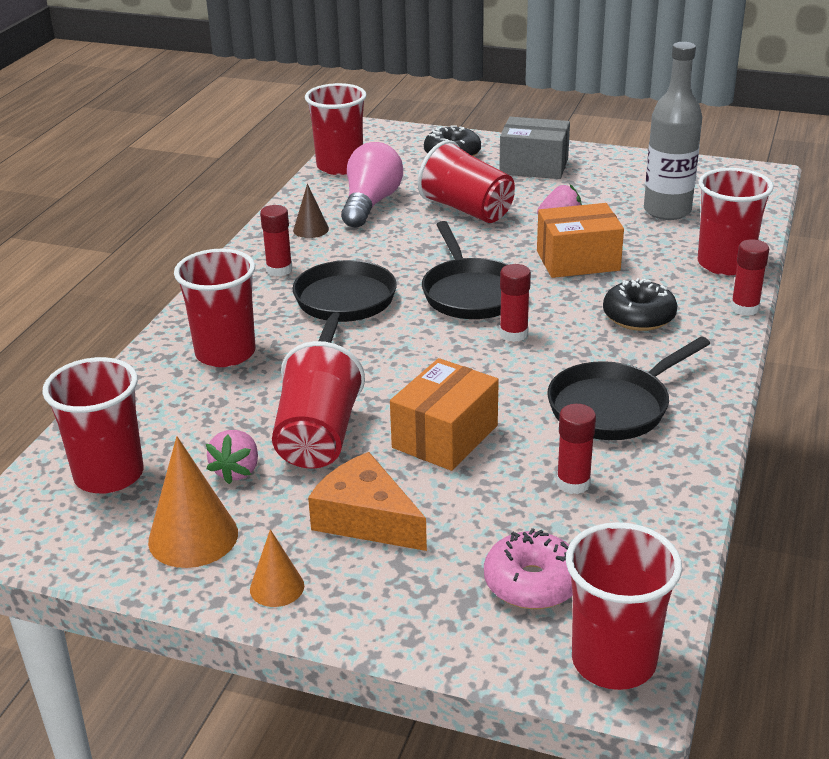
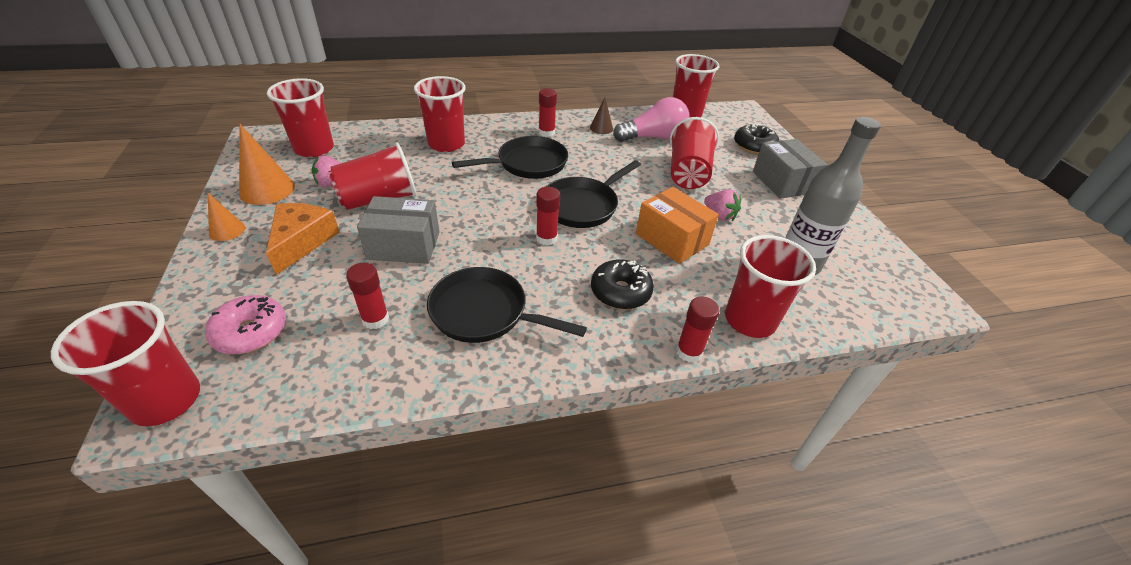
camera: 55 degrees right, 10 degrees up
orange box [390,358,499,471] -> grey box [357,196,440,264]

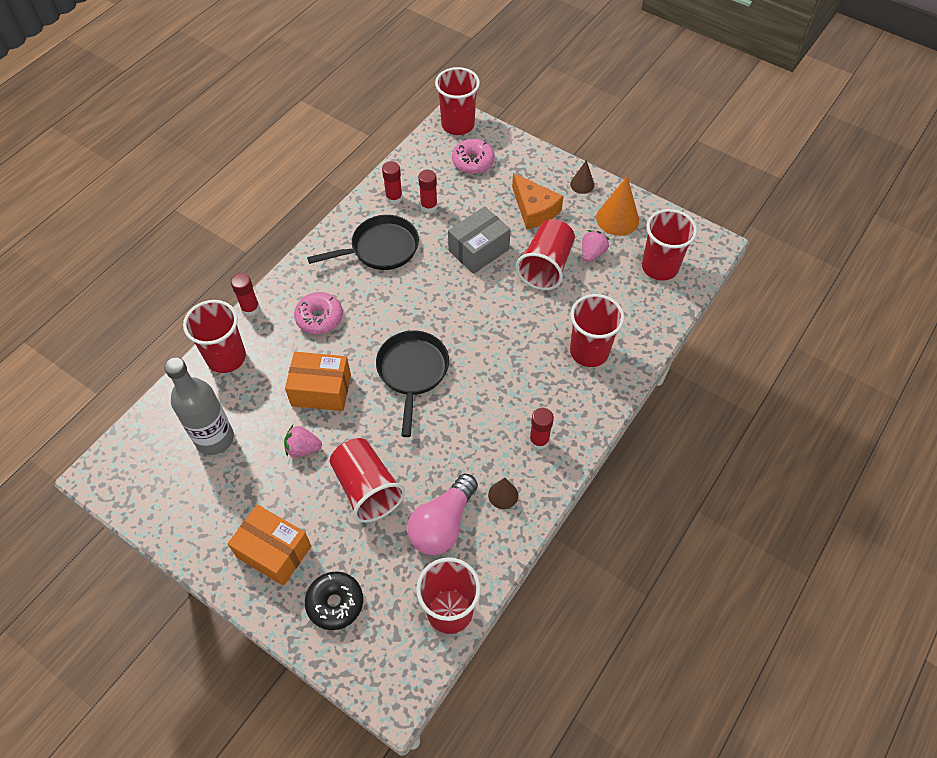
camera: 140 degrees right, 15 degrees up
orange cone [208,193,245,241] -> brown cone [570,160,594,194]
black pan [452,136,568,179] -> none
red glue stick [536,187,560,245] -> red glue stick moved to [382,161,403,204]
black donut [591,259,654,310] -> pink donut [294,292,343,334]
grey box [753,139,828,199] -> orange box [228,504,311,586]

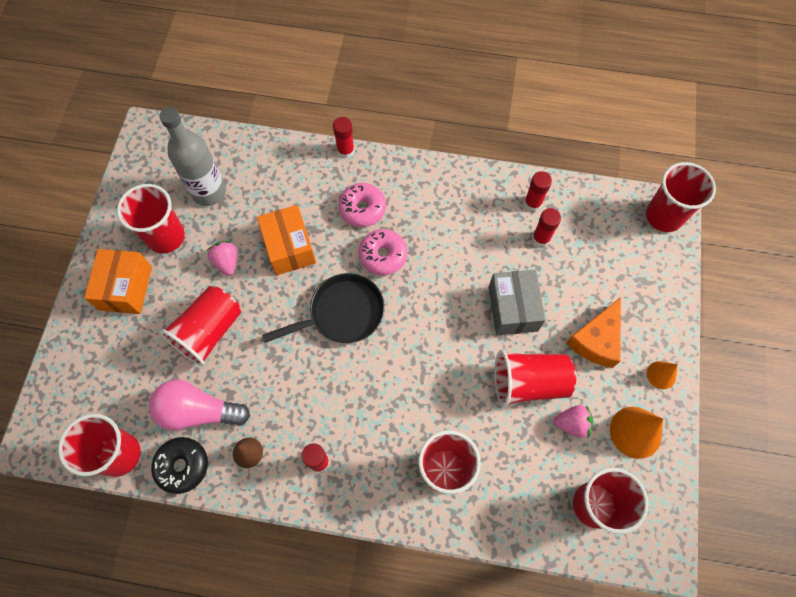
camera: 65 degrees right, 10 degrees up
red cup [183,300,246,373] -> red cup moved to [117,184,185,254]
black donut [305,571,363,630] -> black donut moved to [151,437,208,494]
black pan [307,215,419,270] -> none
grey box [448,206,511,274] -> grey box turned 60 degrees clockwise [489,270,546,335]
pink donut [452,139,495,174] -> pink donut moved to [359,229,408,275]
brown cone [570,160,594,194] -> orange cone [647,361,678,389]

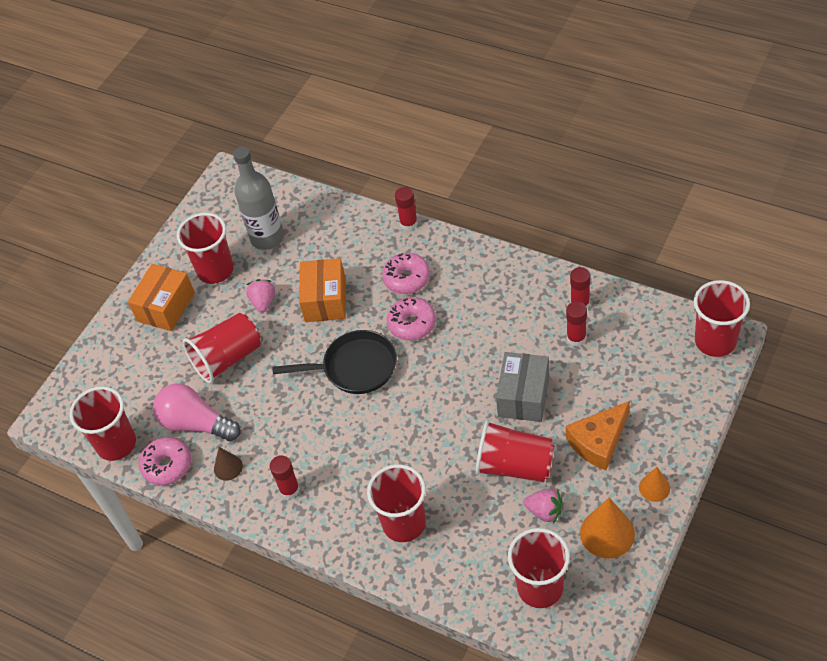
camera: 25 degrees right, 15 degrees down
black donut [151,437,208,494] -> pink donut [139,437,191,485]

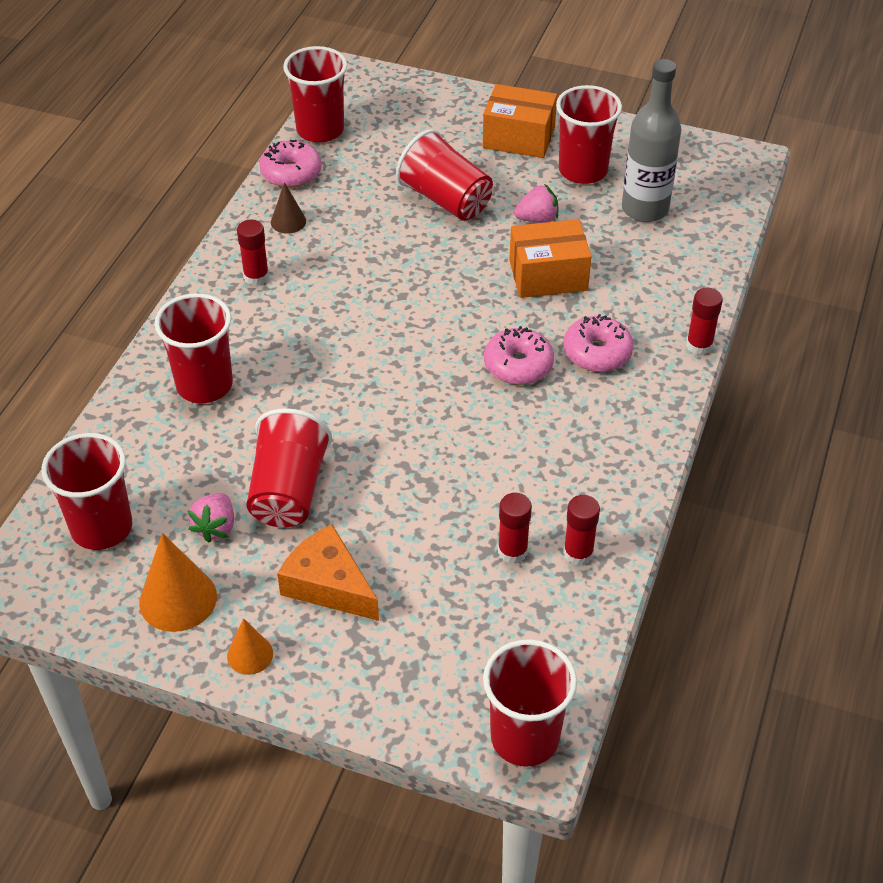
camera: 75 degrees right, 5 degrees down
pink light bulb [153,383,240,441] -> none
black pan [272,330,397,394] -> none
grey box [496,352,549,422] -> none

